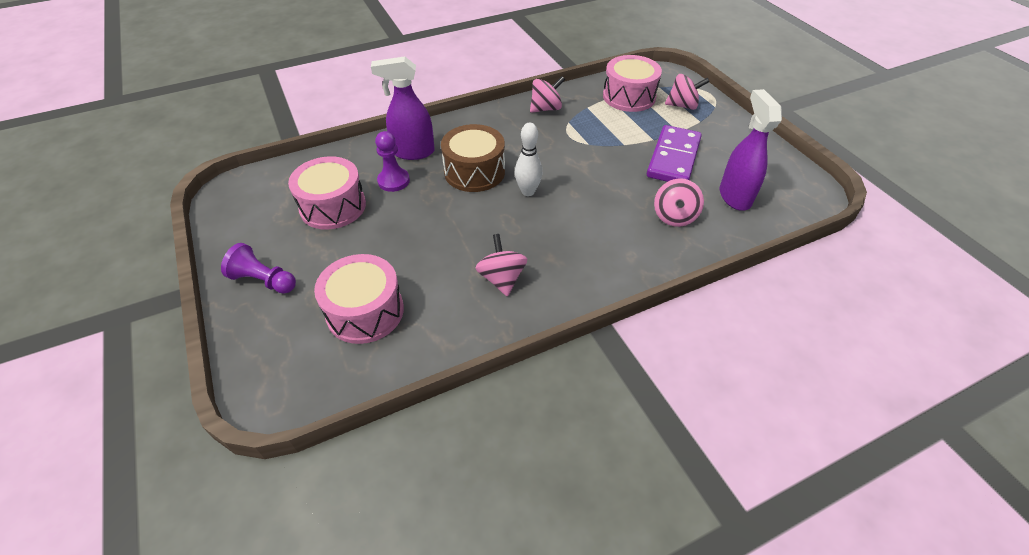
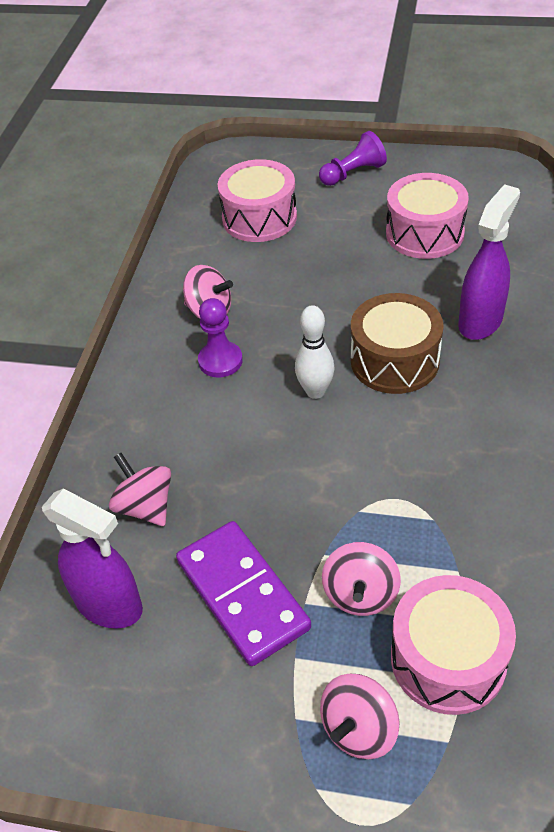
camera: 130 degrees right, 0 degrees up
purple pawn [375,131,410,192] -> purple pawn moved to [198,298,243,378]
pink spinning top [530,76,565,113] -> pink spinning top moved to [322,542,401,616]

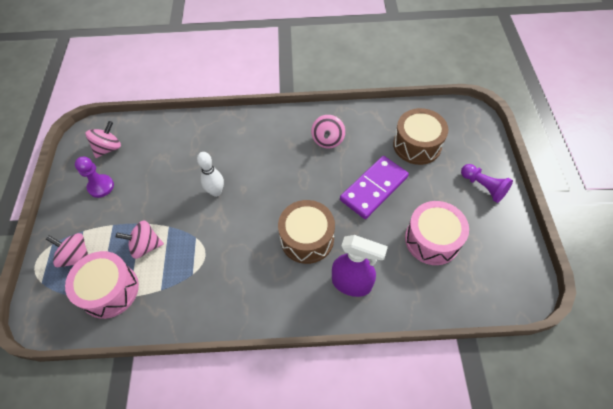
camera: 75 degrees right, 10 degrees up
purple spray bottle [42,488,143,629] -> none
pink spinning top [109,453,171,526] -> pink spinning top moved to [86,121,121,158]
purple domino [176,521,311,666] -> purple domino moved to [340,156,409,219]
purple pawn [198,298,243,378] -> purple pawn moved to [75,157,114,198]
pink drum [218,159,297,242] -> brown drum [393,108,448,165]
white bowling pin [295,305,335,399] -> white bowling pin moved to [197,152,224,197]

